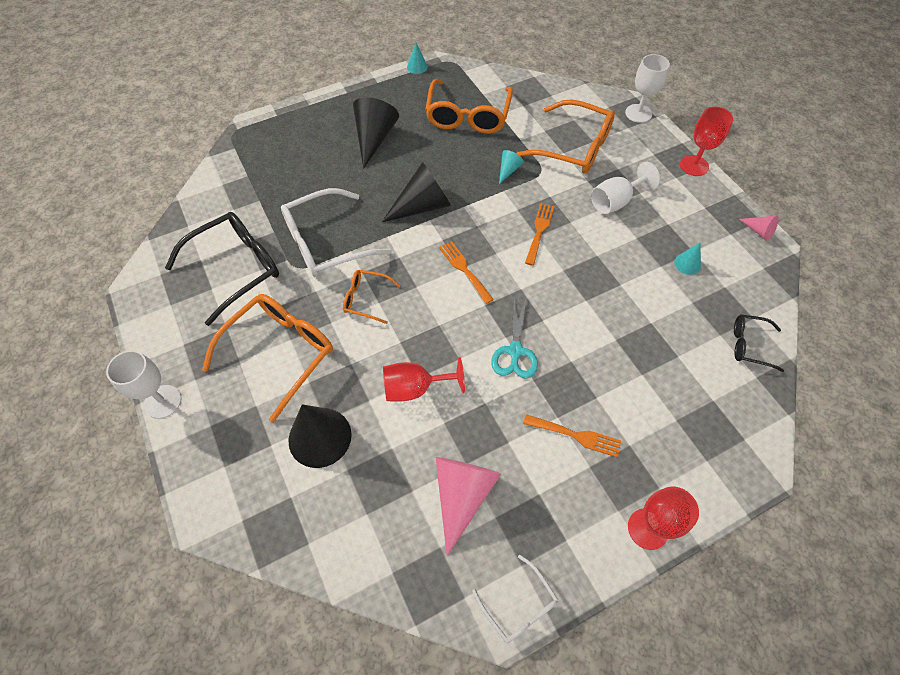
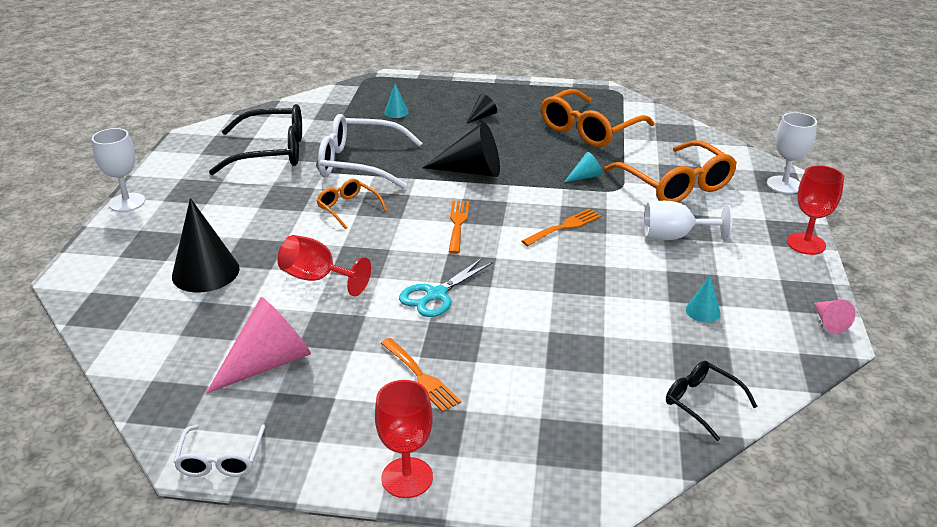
camera: 35 degrees right, 25 degrees down
orange glasses [202,294,333,423] -> none
black cone [353,97,399,168] -> black cone [466,94,497,124], size x0.49
turquoise cone [407,43,428,74] -> turquoise cone moved to [384,84,409,118]

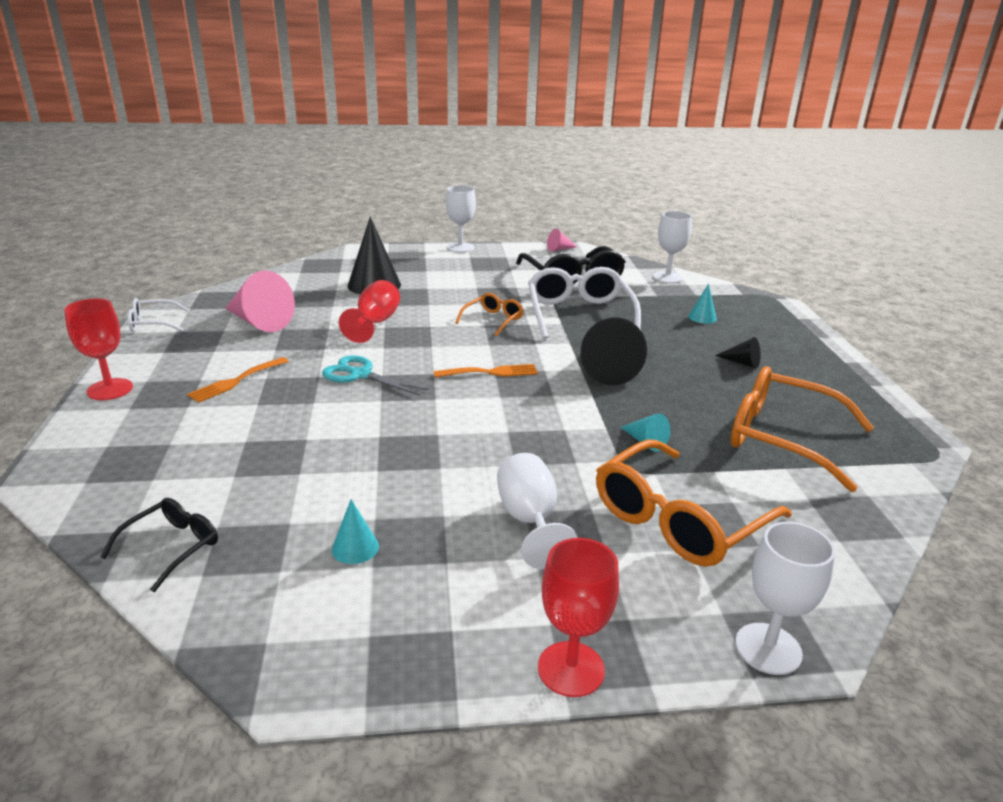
camera: 75 degrees right, 5 degrees down
orange fork [521,208,601,246] -> none
pink cone [814,300,855,334] -> pink cone moved to [547,229,577,251]
none -> white goblet [653,211,692,283]

